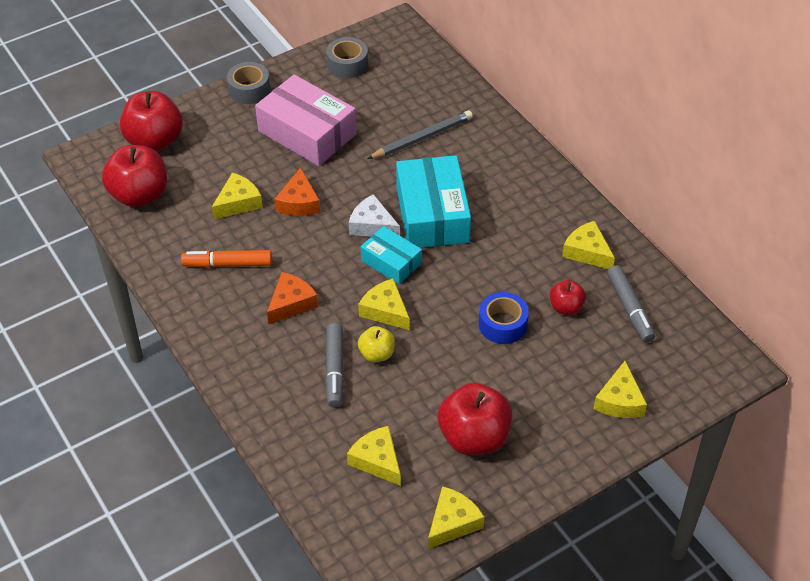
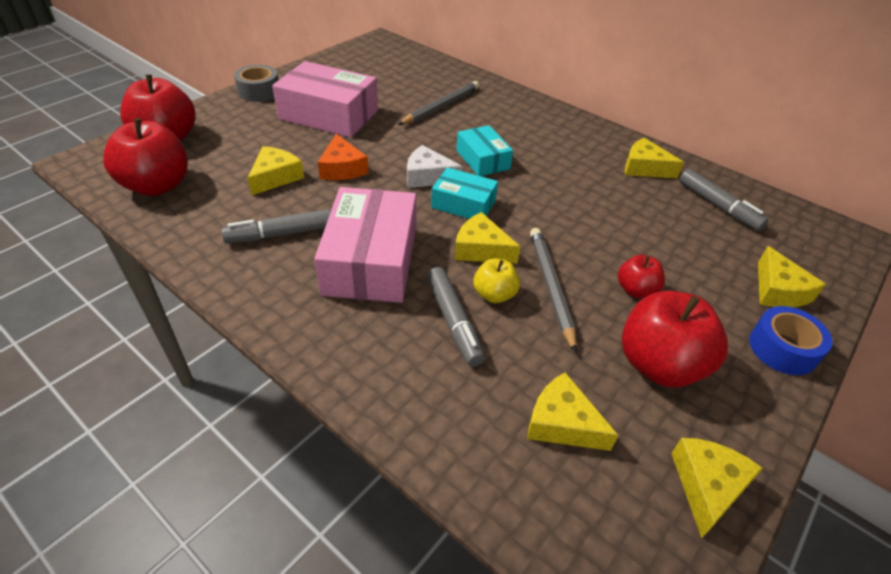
camera: 20 degrees left, 5 degrees down
orange marker [181,250,272,268] -> grey marker [221,209,331,243]
orange cheese [267,272,318,324] -> pink box [314,187,416,303]
grey tape [326,37,368,78] -> none
turquoise box [396,155,471,248] -> turquoise box [457,125,513,176], size x0.57
blue tape [479,292,529,344] -> blue tape moved to [749,306,833,375]
red apple [550,280,586,315] -> red apple moved to [618,254,665,298]
none -> grey pencil [530,228,577,353]

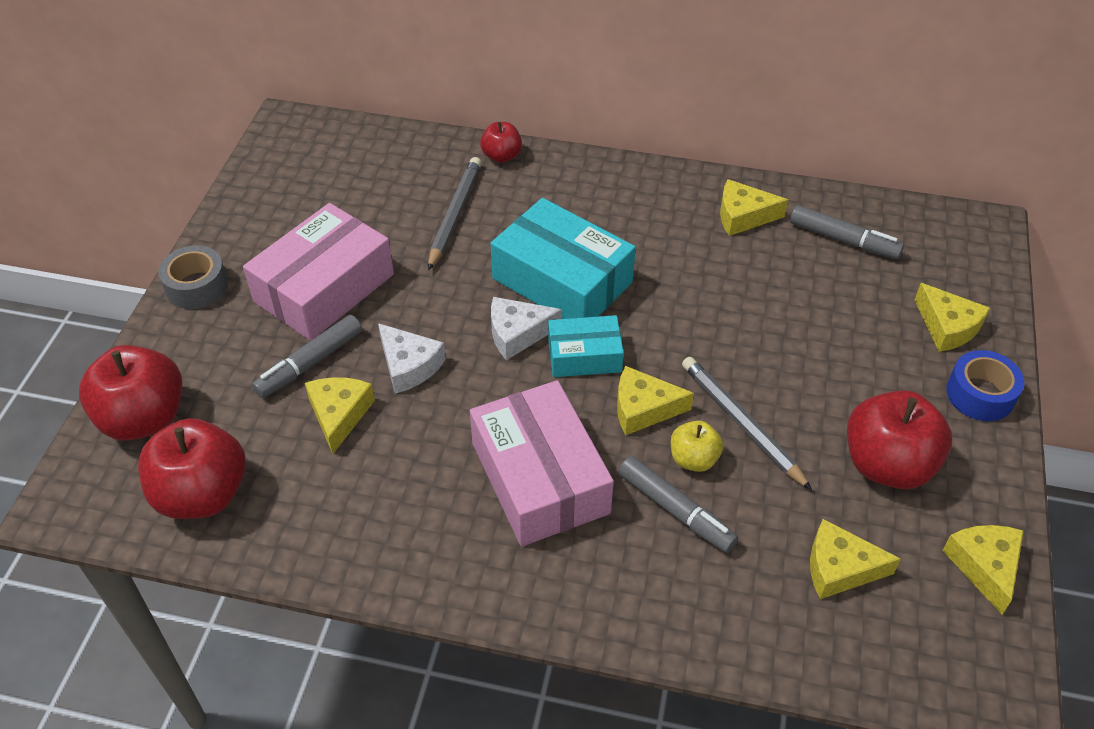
camera: 25 degrees left, 5 degrees up
grey marker [221,209,331,243] -> grey marker moved to [252,315,362,398]
pink box [272,61,378,138] -> pink box turned 45 degrees counterclockwise [243,203,394,341]
orange cheese [318,134,369,180] -> white cheese [378,323,446,394]
turquoise box [457,125,513,176] -> turquoise box [490,198,636,319], size x1.77
red apple [618,254,665,298] -> red apple moved to [480,122,522,163]

